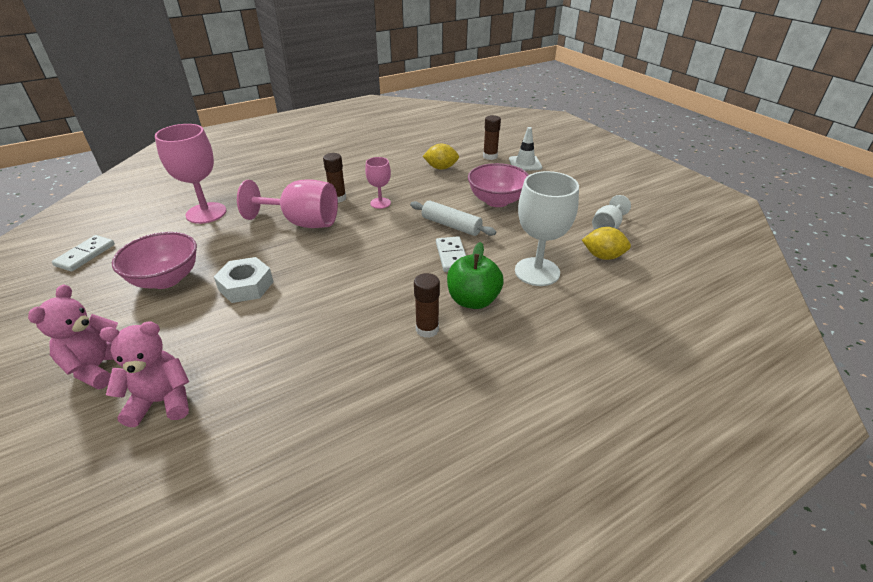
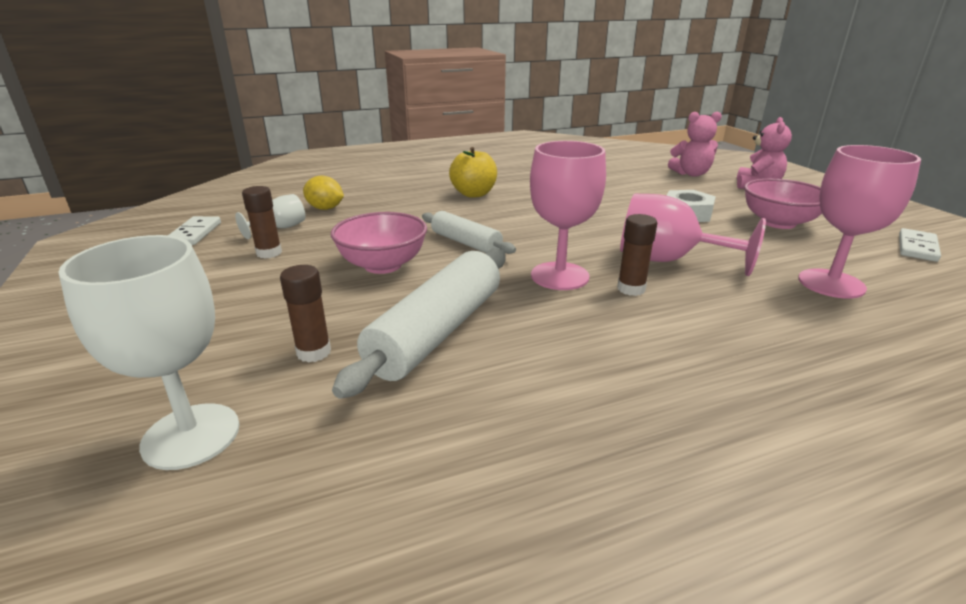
camera: 170 degrees left, 10 degrees down
pink goblet [365,157,391,209] -> pink goblet [530,141,606,290], size x1.82
brown glue stick [414,273,440,338] -> brown glue stick moved to [242,186,282,258]
yellow lemon [423,144,459,170] -> white rolling pin [332,249,506,399]
white domino [436,236,466,272] -> white domino moved to [168,216,221,245]
green apple [447,242,503,309] -> yellow apple [449,147,497,198]
white traffic cone [509,127,542,171] -> none
white goblet [515,171,579,286] -> white goblet moved to [58,235,240,470]

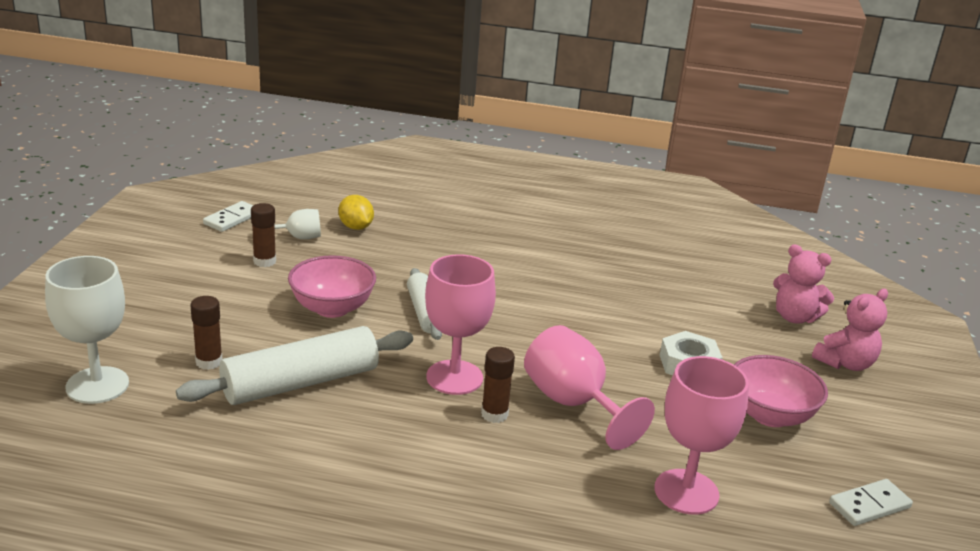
camera: 30 degrees right, 0 degrees up
yellow apple [449,147,497,198] -> none

